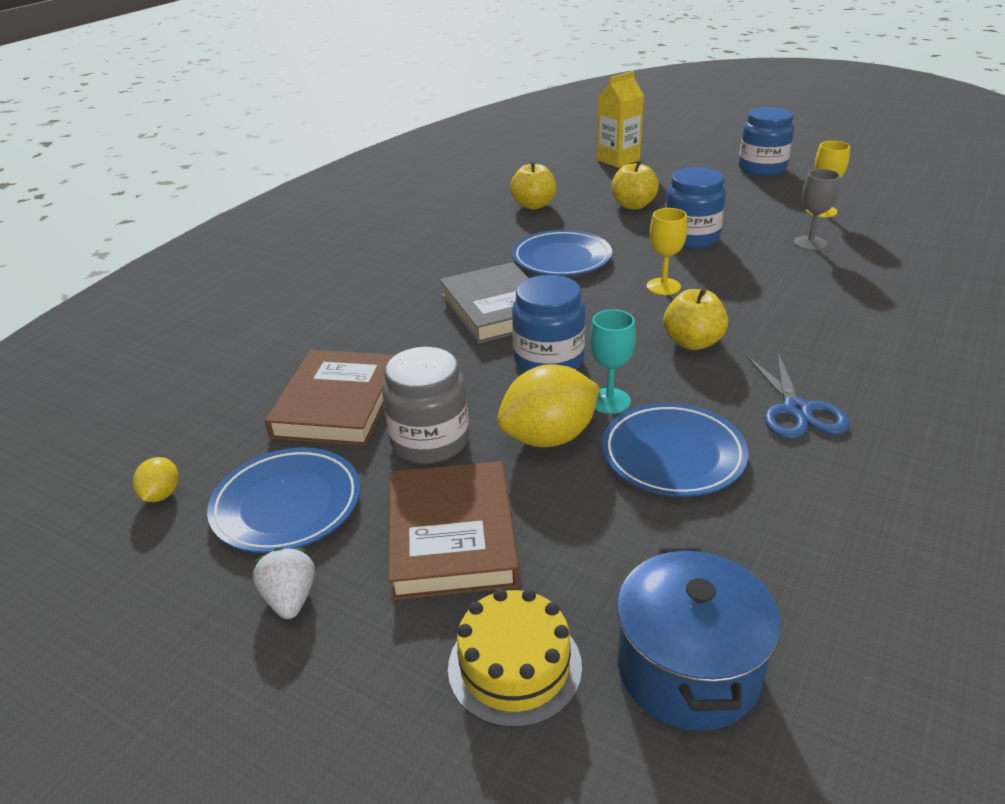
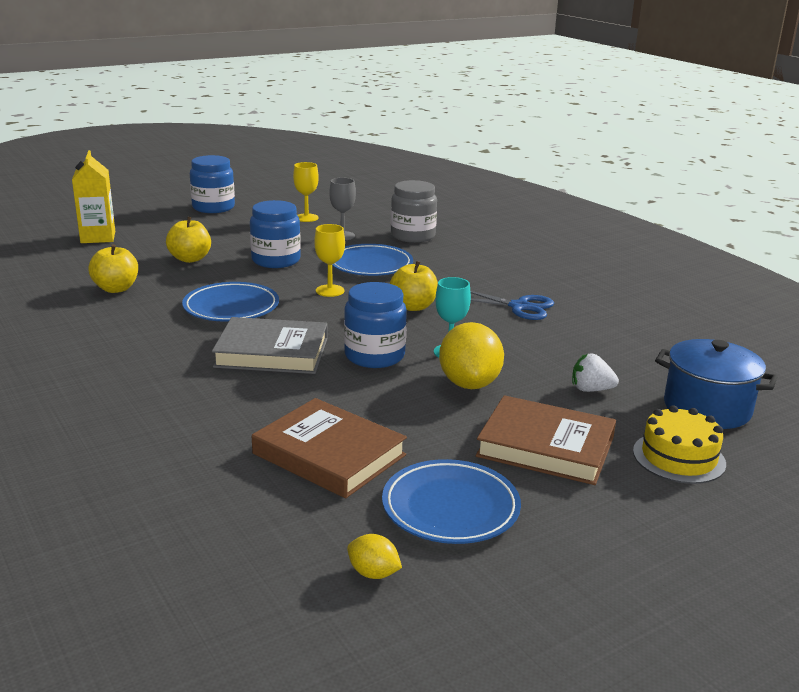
camera: 65 degrees left, 10 degrees down
white strawberry [253,547,315,619] -> white strawberry moved to [572,354,619,392]
grey jar [382,346,469,464] -> grey jar moved to [391,180,437,243]
blue plate [602,403,748,497] -> blue plate moved to [332,244,413,276]

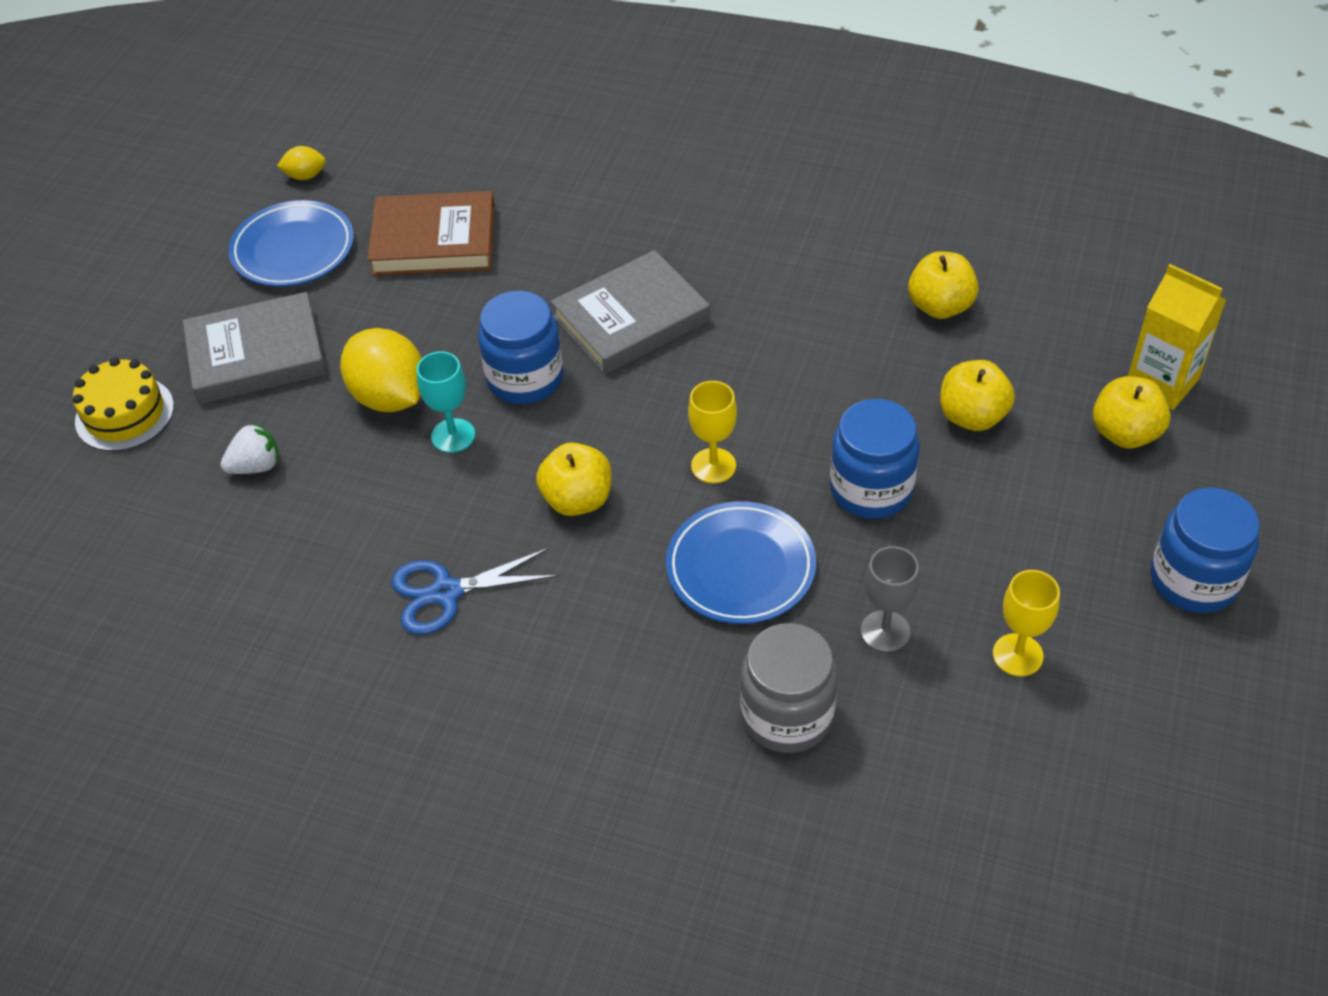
camera: 145 degrees right, 25 degrees up
blue plate [182,282,279,322] -> none
brown book [476,395,616,485] -> grey book [183,292,326,404]
blue pot [655,339,777,429] -> none
none -> yellow apple [1093,376,1171,448]

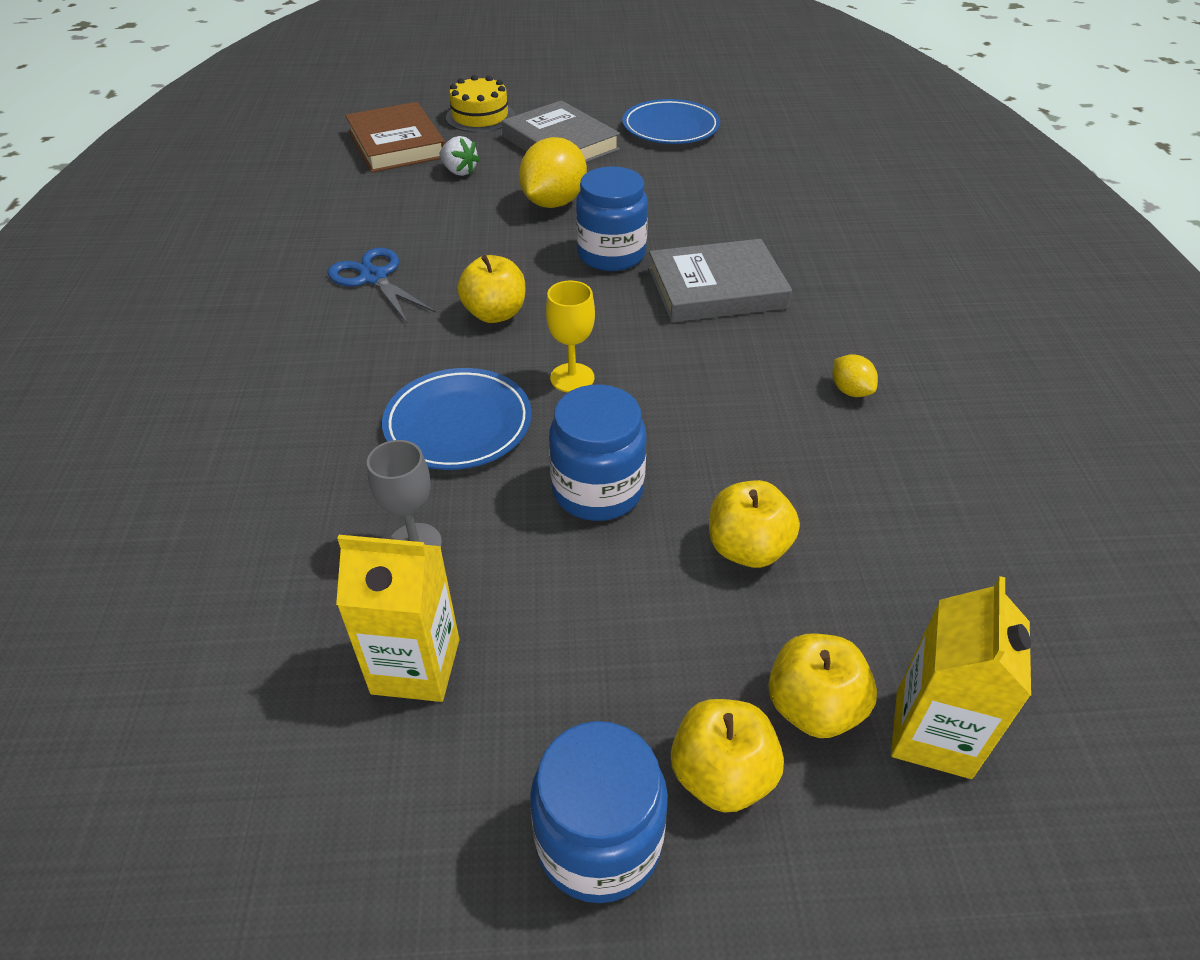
camera: 65 degrees right, 5 degrees down
yellow lemon [277,146,326,180] -> yellow lemon moved to [832,354,878,397]
brown book [367,191,495,276] -> brown book moved to [345,102,445,173]
turquoise goblet [417,351,475,453] -> none
grey book [551,250,710,374] -> grey book turned 45 degrees counterclockwise [648,239,792,322]
grey jar [740,623,838,753] -> none
yellow apple [908,251,979,319] -> yellow apple moved to [671,699,784,813]
yellow goblet [993,570,1060,677] -> yellow carton [336,535,459,702]

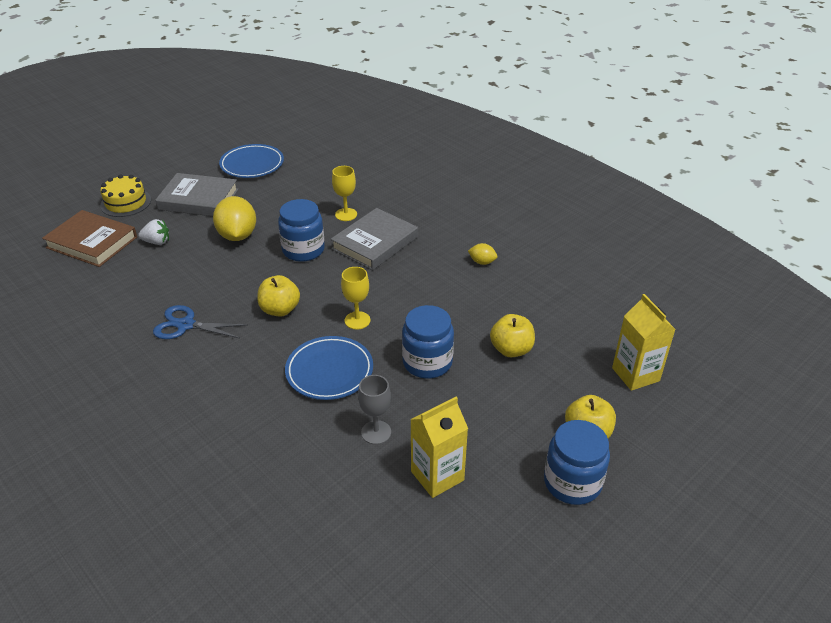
camera: 40 degrees left, 5 degrees down
yellow apple [768,634,877,738] -> none
none -> yellow goblet [332,166,357,221]

